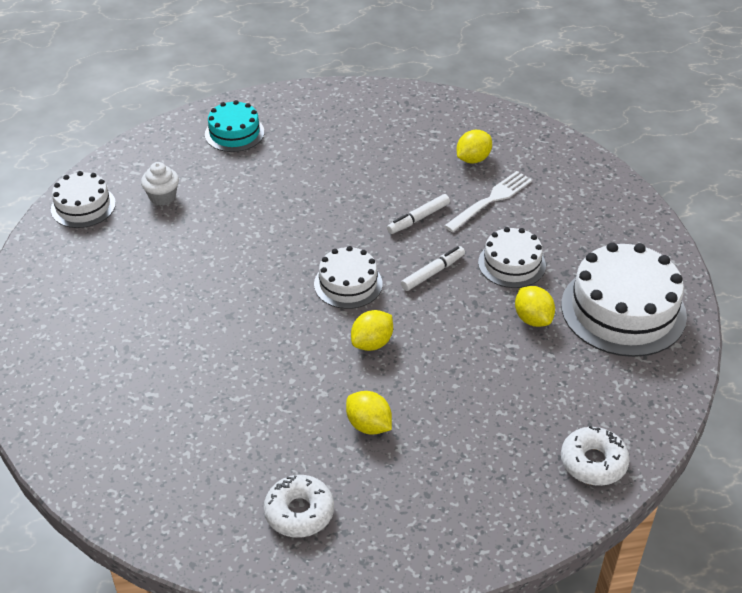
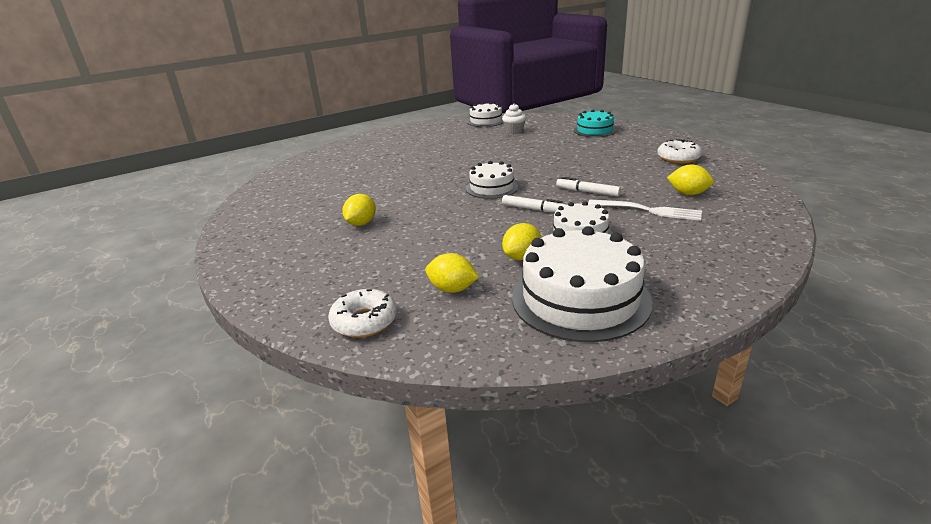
camera: 70 degrees right, 15 degrees down
white donut [264,475,334,538] -> white donut moved to [657,139,702,164]
yellow lemon [351,310,393,351] -> yellow lemon moved to [425,253,479,293]

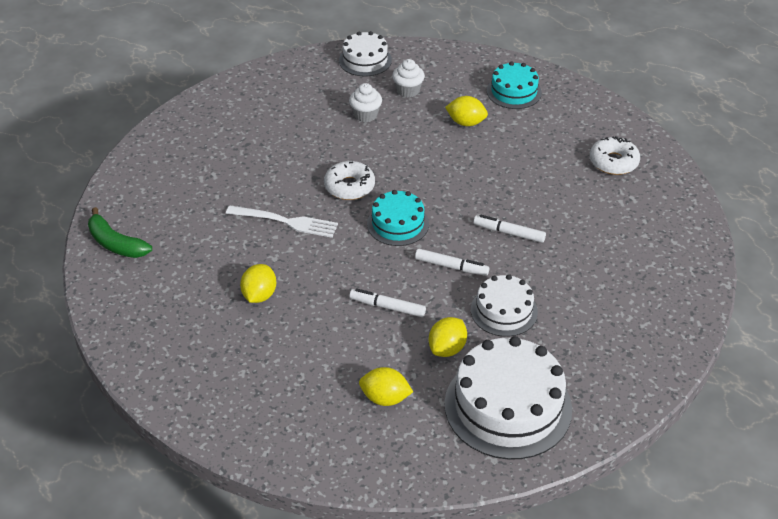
camera: 10 degrees left, 15 degrees up
white donut [328,289,397,338] -> white donut moved to [324,161,375,200]
white cake [466,161,518,199] -> turquoise cake [367,190,429,246]
white fork [588,200,702,221] -> white fork moved to [226,205,338,238]
yellow lemon [667,164,714,195] -> yellow lemon moved to [445,96,488,126]
none -> green banana [88,207,152,258]
none -> white cupcake [349,83,382,122]
none -> white marker [349,288,426,317]

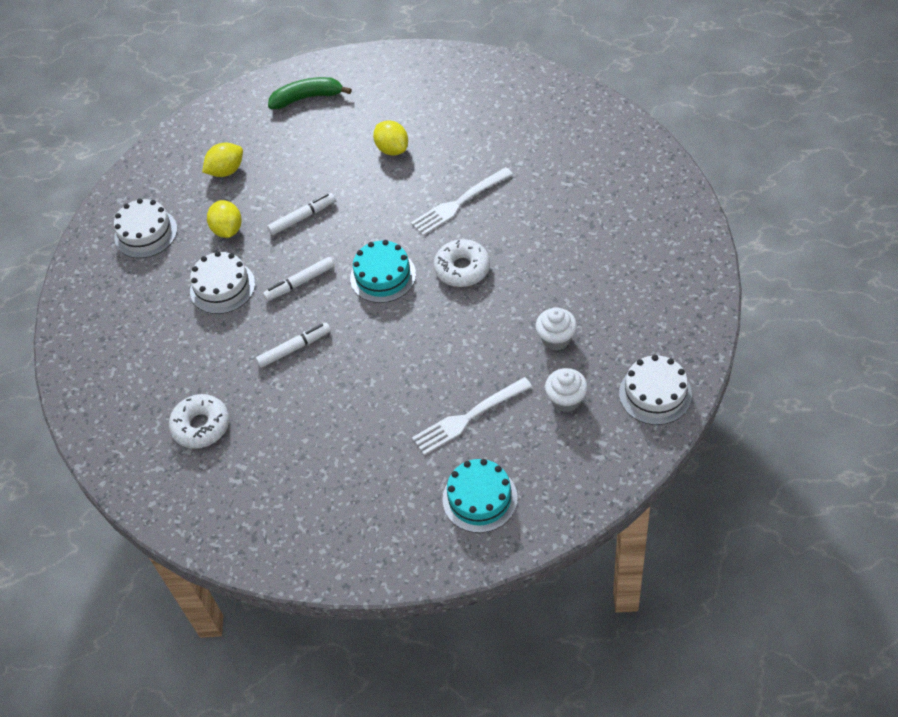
camera: 135 degrees right, 10 degrees up
green banana [88,207,152,258] -> green banana moved to [268,77,352,109]
white cake [444,336,572,460] -> white cake [114,198,177,258], size x0.57
yellow lemon [445,96,488,126] -> white fork [412,377,532,455]
white donut [590,136,640,175] -> white donut moved to [169,394,229,449]

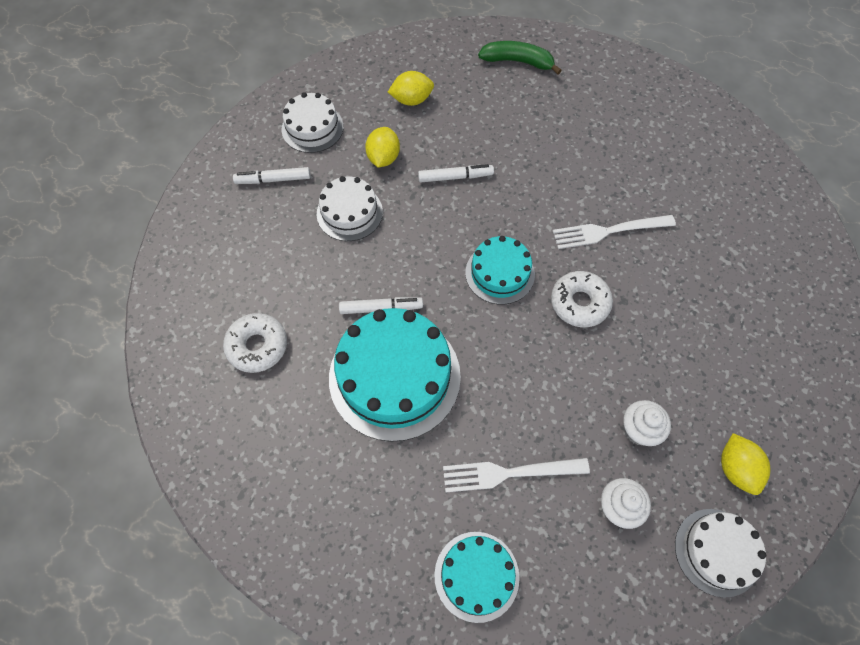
camera: 20 degrees right, 10 degrees up
white marker [263,257,334,301] -> white marker moved to [233,167,311,184]
yellow lemon [373,120,408,156] -> yellow lemon moved to [721,433,770,495]
none -> turquoise cake [329,308,461,442]

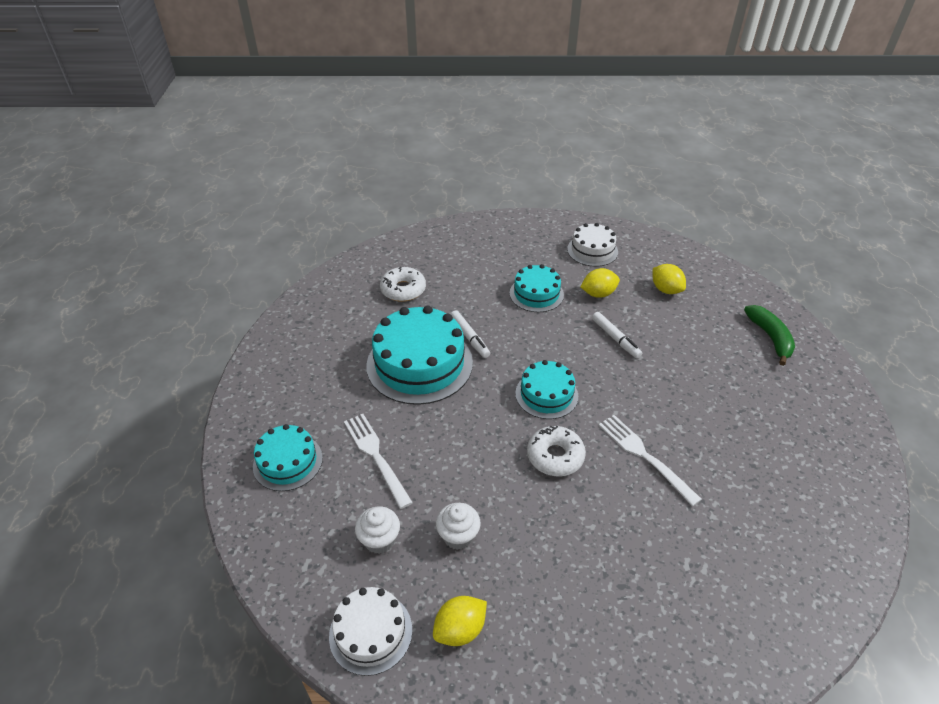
camera: 65 degrees right, 20 degrees down
white marker [233,167,311,184] -> none
white cake [317,176,383,241] -> turquoise cake [510,264,564,312]

